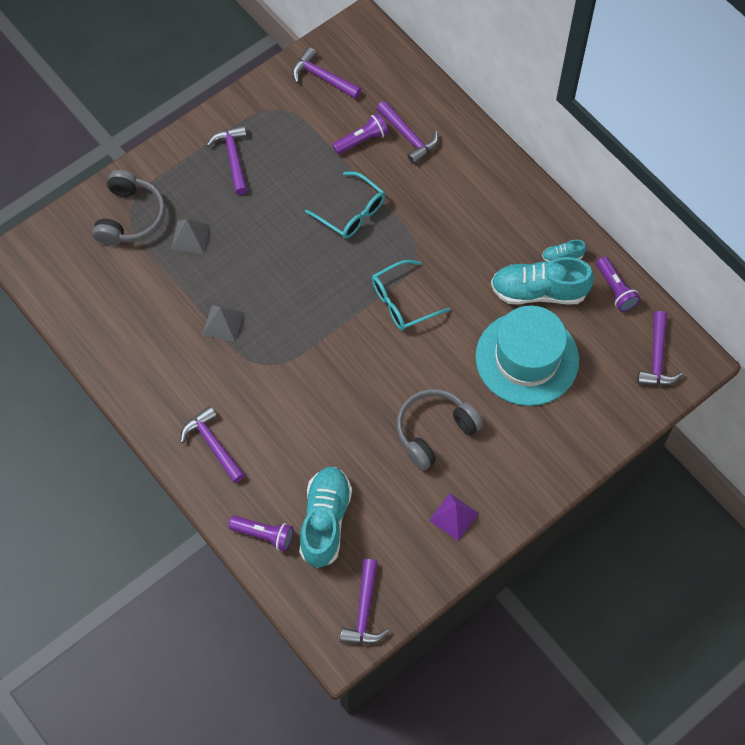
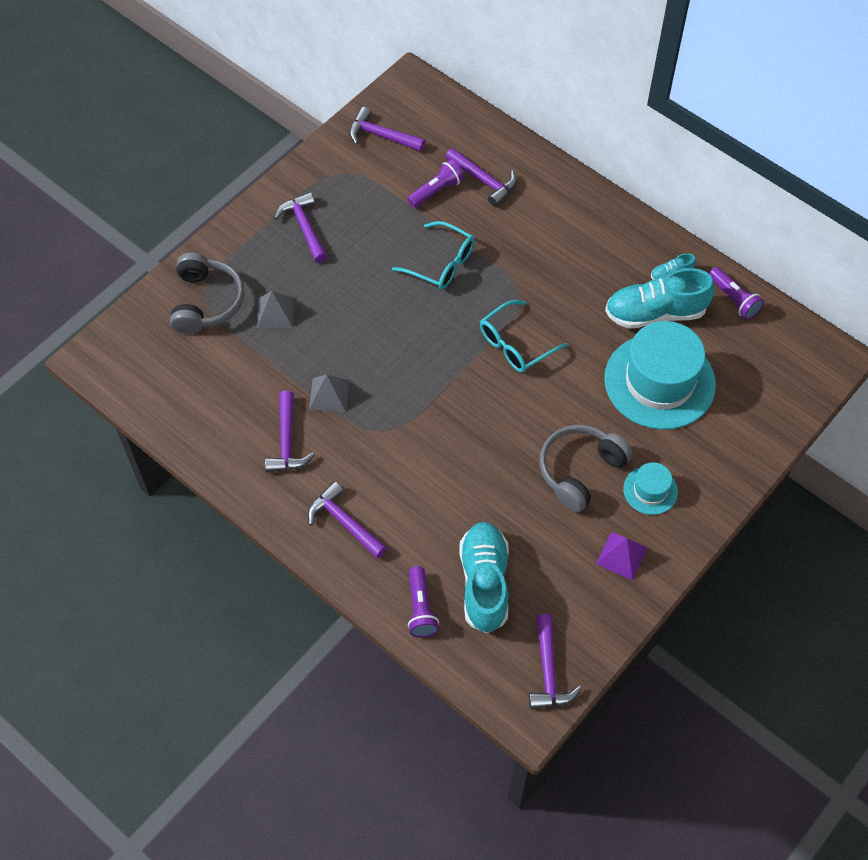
camera: 10 degrees left, 5 degrees down
purple flashlight [228,516,294,551] -> purple flashlight turned 75 degrees clockwise [408,566,439,638]
purple hammer [637,311,683,386] -> purple hammer moved to [265,391,314,472]
none -> turquoise hat [623,462,678,515]

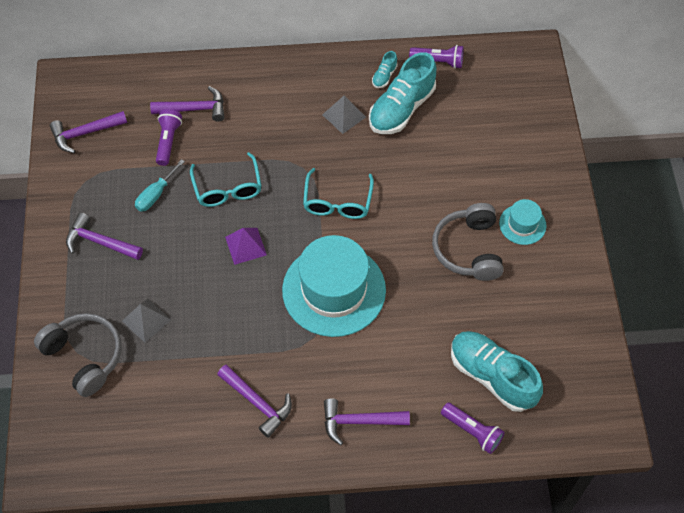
camera: 45 degrees left, 0 degrees up
grey pyramid [309,375,349,412] -> grey pyramid moved to [322,95,366,134]
turquoise glasses [392,221,475,290] -> turquoise glasses turned 90 degrees clockwise [190,152,262,207]
purple hammer [529,614,582,709] -> none
purple pyramid [596,532,647,580] -> purple pyramid moved to [225,228,267,265]
turquoise hat [604,321,716,430] -> turquoise hat moved to [282,235,386,337]
none -> turquoise screwdriver [135,159,185,212]

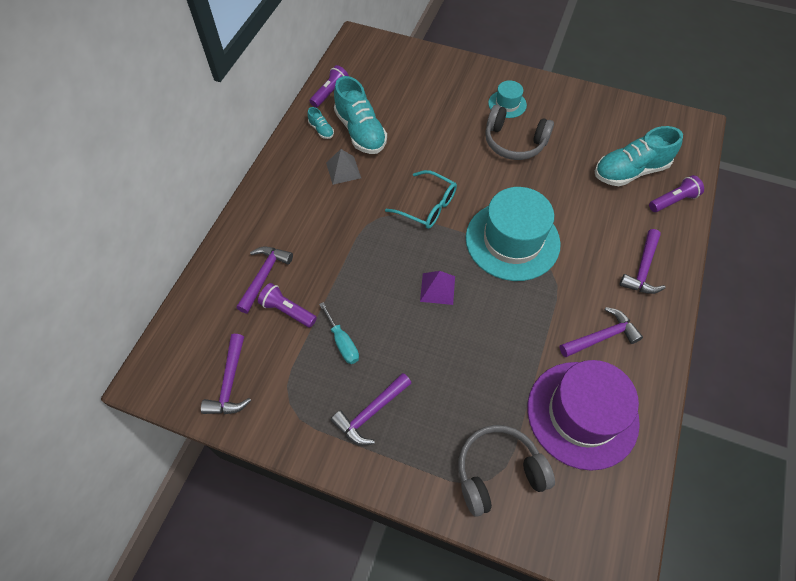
camera: 65 degrees left, 0 degrees up
grey pyramid [122,299,171,343] -> none
turquoise glasses [190,152,262,207] -> none
none -> purple hat [527,360,640,471]

